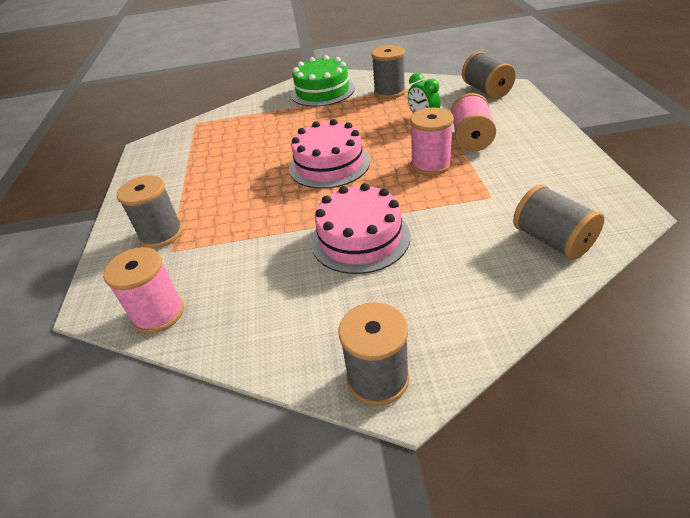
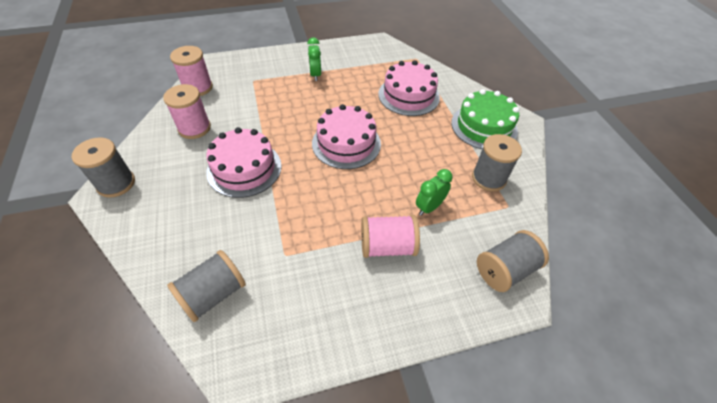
camera: 75 degrees right, 10 degrees up
grey spool [117,175,183,248] -> none
pink spool [410,108,454,176] -> pink spool moved to [163,84,211,139]
none -> green clock [307,37,322,81]
none -> pink cake [378,60,440,116]

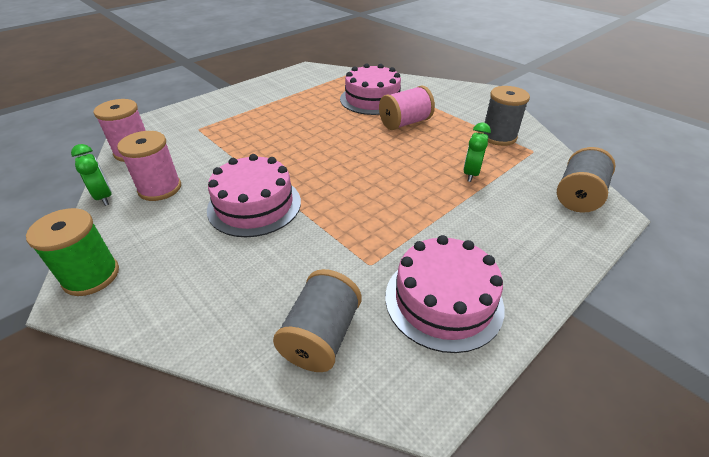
camera: 25 degrees left, 10 degrees down
grey spool [72,137,135,198] -> green spool [26,208,119,296]
green clock [307,37,322,81] -> green clock moved to [71,144,112,206]
pink cake [312,104,381,169] -> pink cake moved to [385,235,504,353]
pink spool [361,215,420,258] -> pink spool moved to [379,86,435,130]
green cake [451,89,519,149] -> none

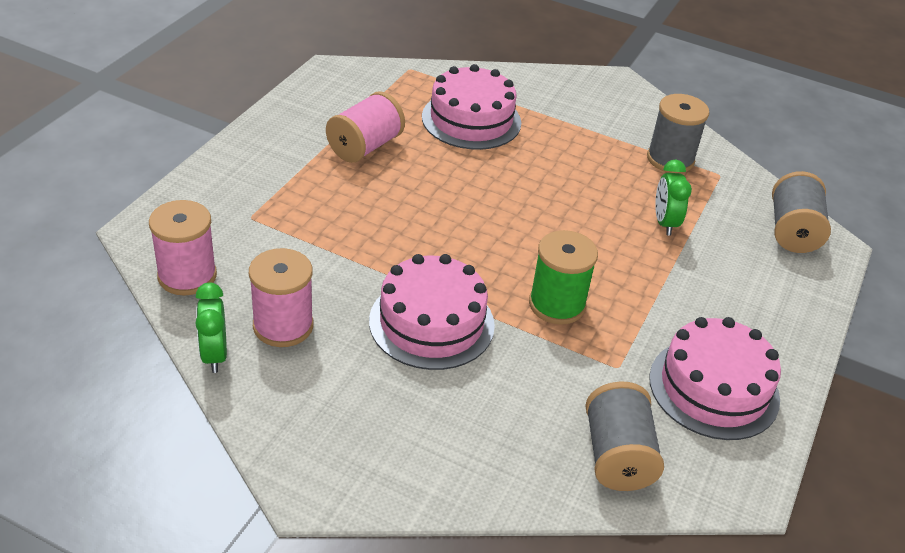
camera: 25 degrees left, 0 degrees up
green spool [26,208,119,296] -> green spool moved to [529,230,598,325]
green clock [71,144,112,206] -> green clock turned 135 degrees counterclockwise [195,283,227,373]
pink spool [379,86,435,130] -> pink spool moved to [326,91,405,163]

